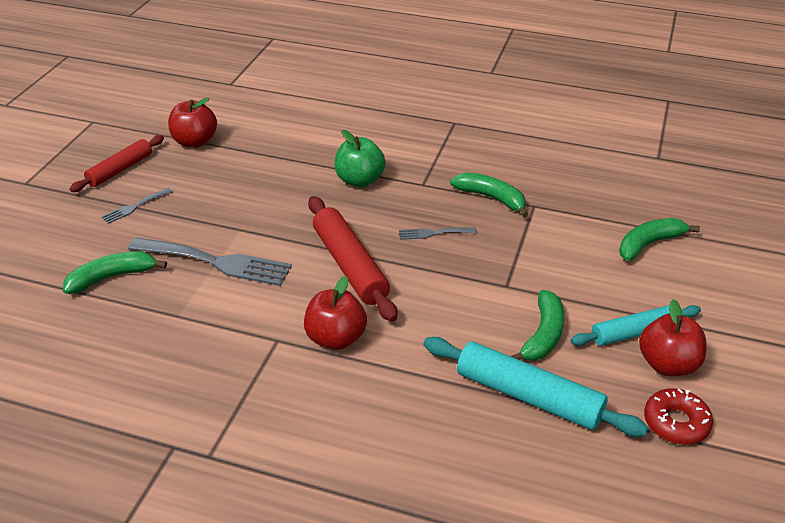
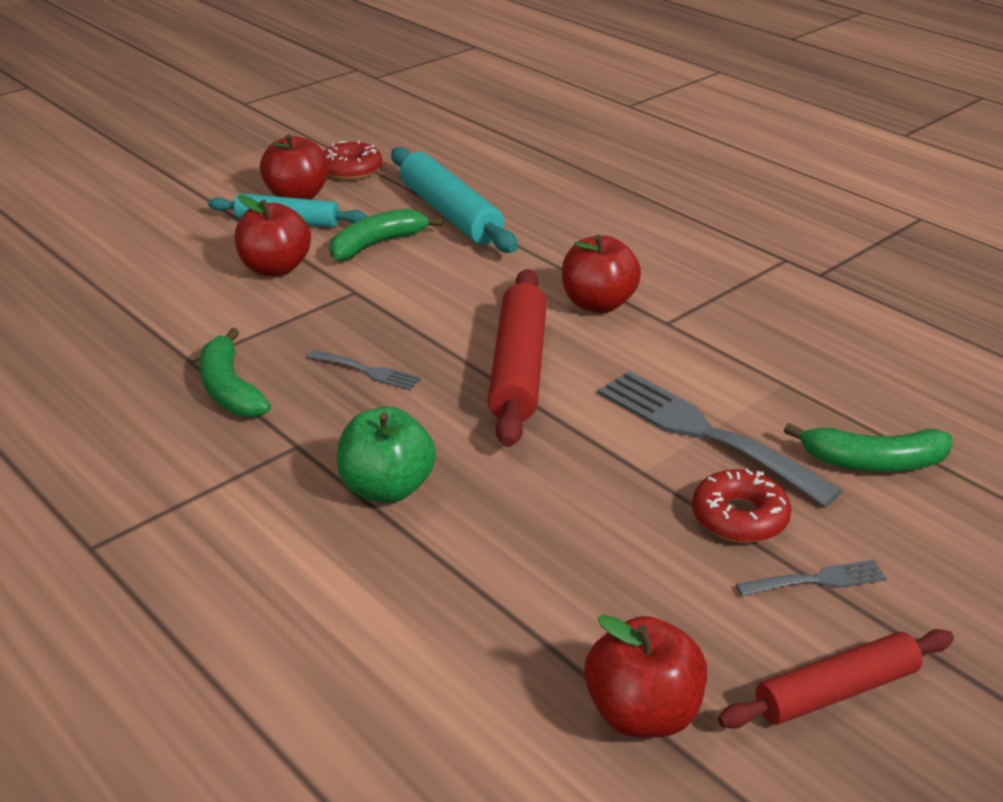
camera: 150 degrees left, 5 degrees down
green banana [619,218,700,261] -> none
none -> red apple [235,195,311,276]
none -> red donut [692,469,791,543]

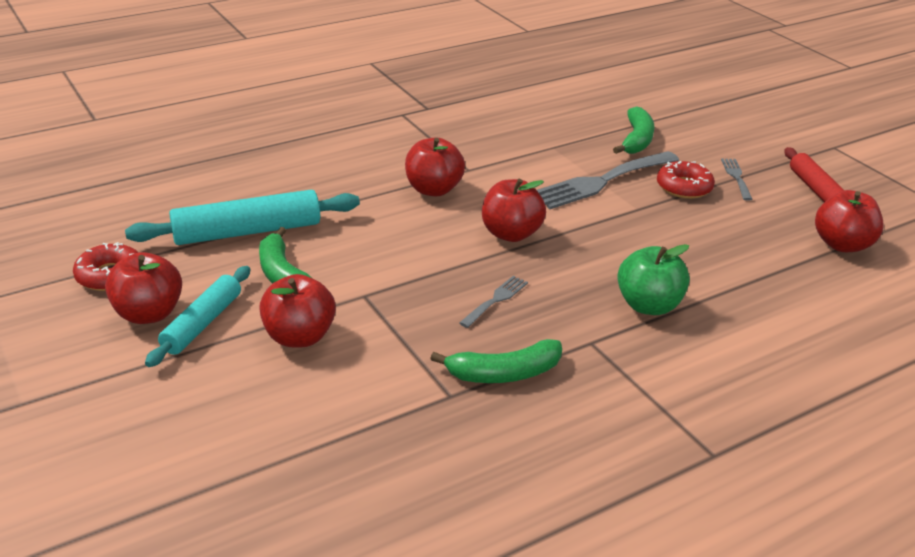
camera: 80 degrees left, 0 degrees up
red rolling pin [488,269,547,447] -> red apple [482,179,546,242]

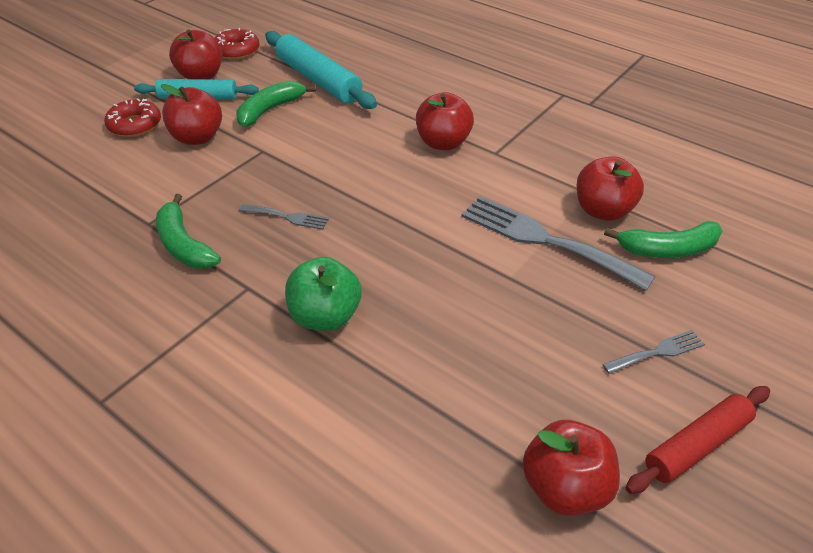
camera: 70 degrees right, 10 degrees up
red apple [482,179,546,242] -> red apple moved to [576,157,644,221]
red donut [657,161,715,199] -> red donut moved to [104,98,161,137]

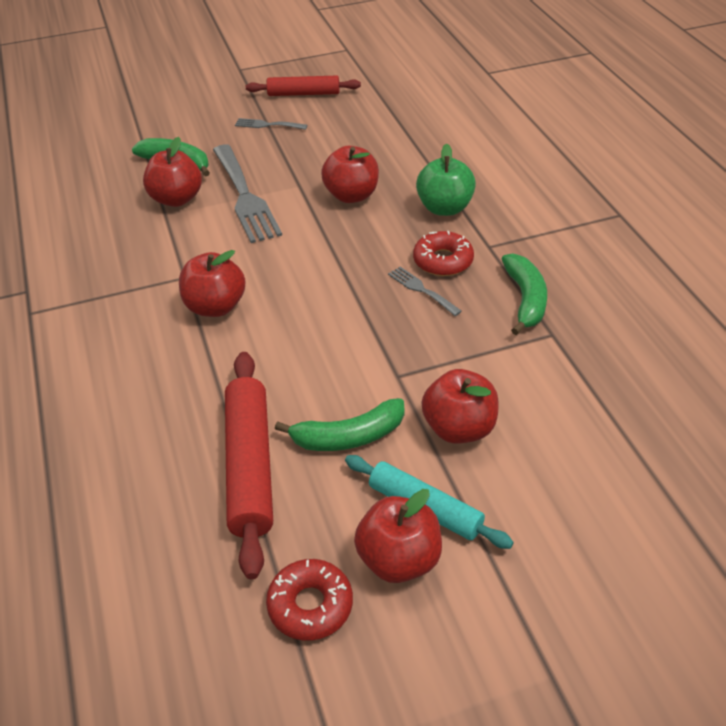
camera: 145 degrees left, 0 degrees up
red donut [104,98,161,137] -> red donut moved to [413,231,474,276]
turquoise rolling pin [265,31,377,109] -> red rolling pin [225,352,273,579]
red apple [523,420,620,516] -> red apple moved to [321,146,379,203]

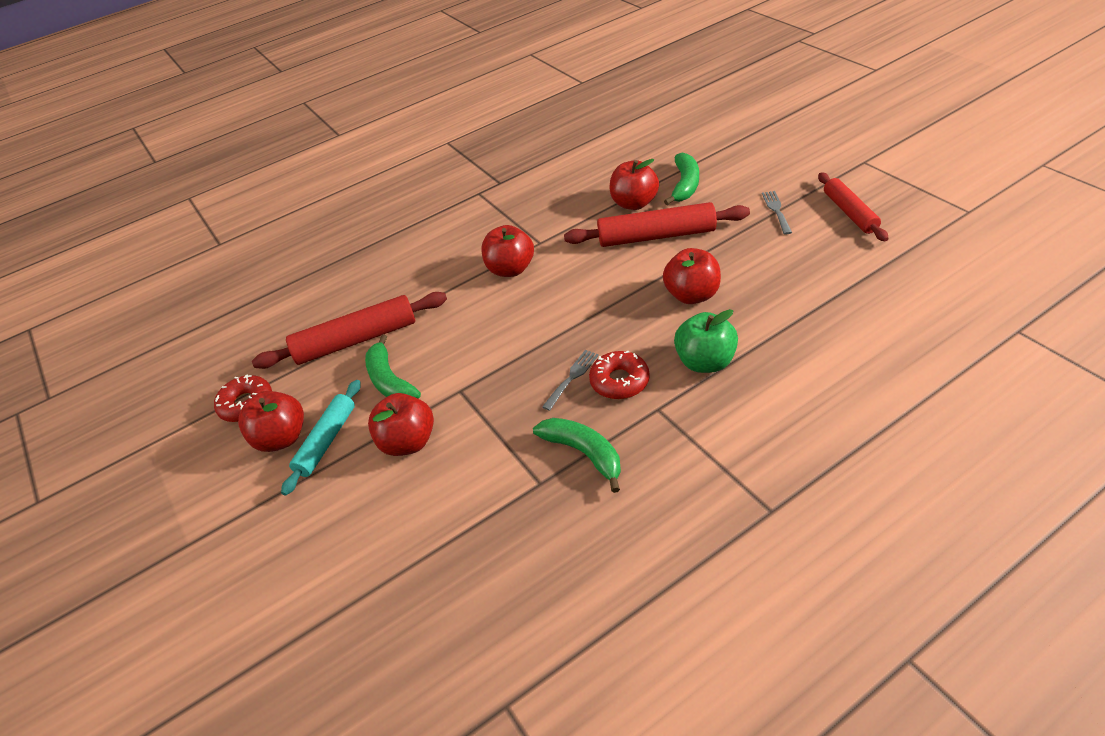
camera: 80 degrees right, 0 degrees up
grey fork [213,144,282,243] -> red rolling pin [564,202,750,247]
green banana [502,253,547,335] -> green banana turned 120 degrees counterclockwise [533,418,621,493]

